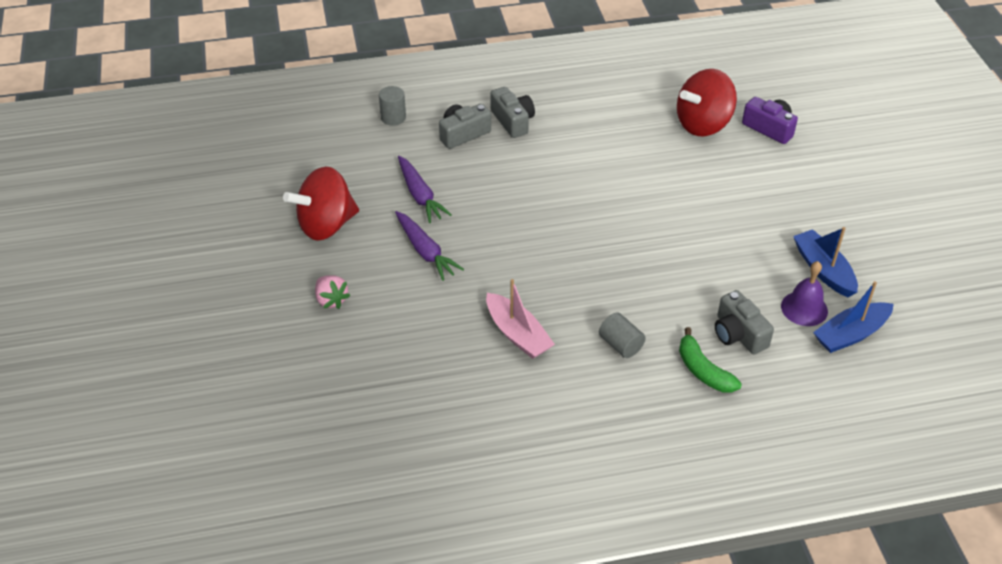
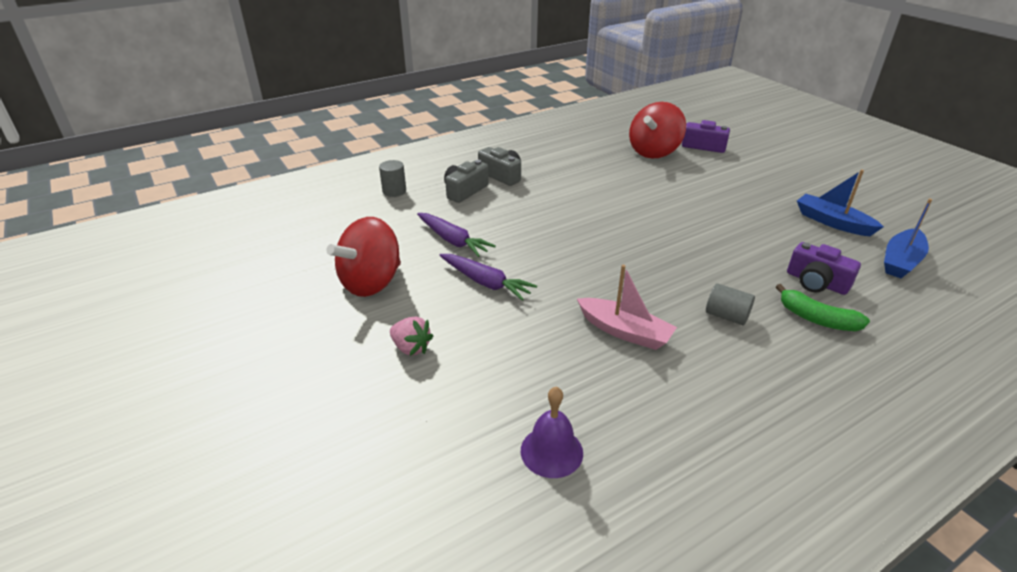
camera: 20 degrees left, 10 degrees down
grey camera [715,290,774,354] -> purple camera [787,242,861,295]
purple bell [781,261,828,326] -> purple bell moved to [521,387,583,478]

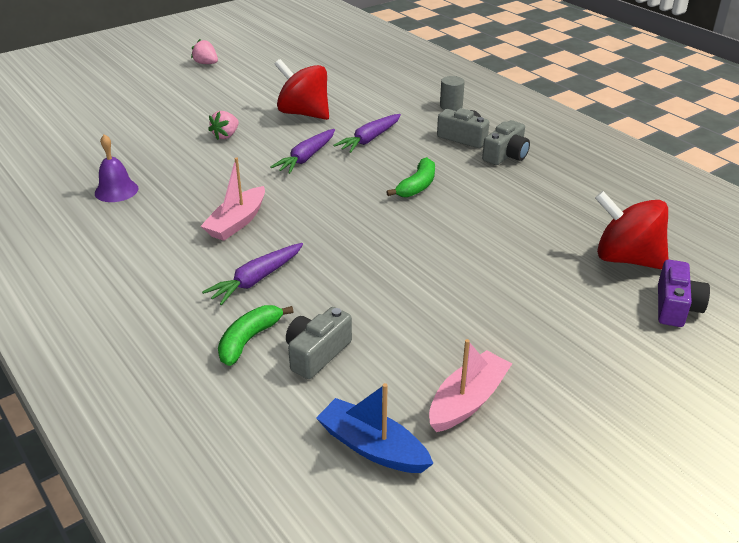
camera: 85 degrees right, 0 degrees up
grey cylinder [706,283,755,325] -> purple carrot [202,243,303,305]
purple camera [787,242,861,295] -> grey camera [286,307,352,379]
blue boat [797,170,884,236] -> pink boat [429,339,512,432]
none -> pink strawberry [191,39,218,64]
none -> green banana [386,157,435,198]

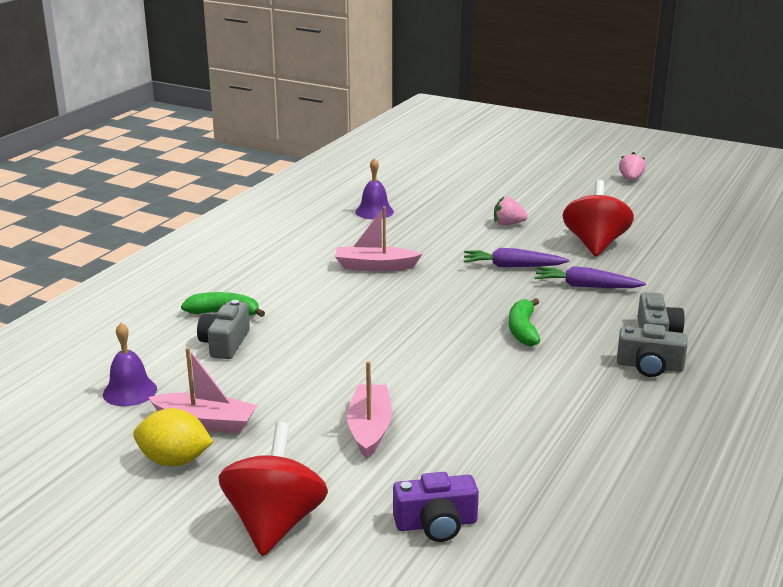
camera: 65 degrees right, 10 degrees down
purple carrot [202,243,303,305] -> none
grey camera [286,307,352,379] -> grey camera turned 90 degrees counterclockwise [197,300,250,359]
blue boat [316,383,434,473] -> purple bell [103,323,157,406]
green banana [386,157,435,198] -> green banana turned 90 degrees clockwise [509,298,540,346]
grey cylinder [440,76,465,111] -> none
red spinning top [595,191,669,270] -> red spinning top moved to [218,422,328,556]
none -> yellow lemon [133,408,213,467]
none -> pink boat [347,361,392,459]

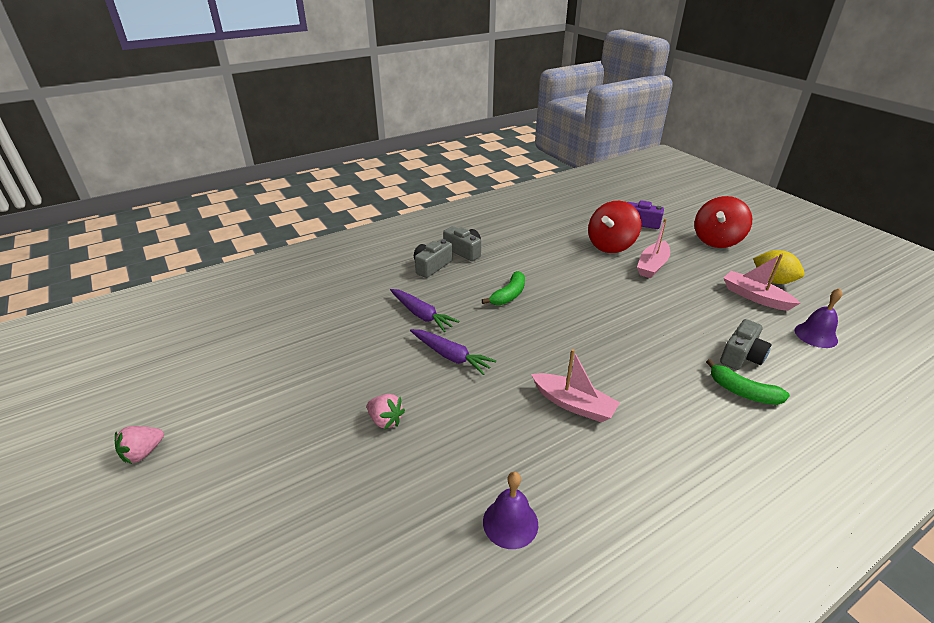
camera: 150 degrees left, 10 degrees up
red spinning top [563,180,634,256] -> red spinning top moved to [588,201,641,253]

